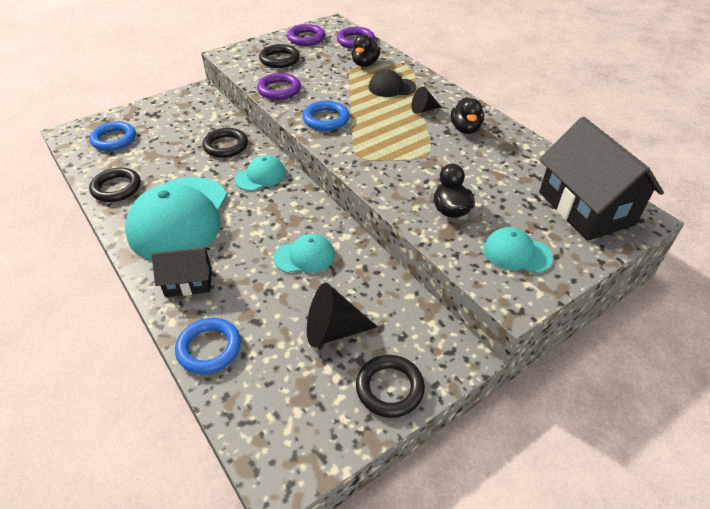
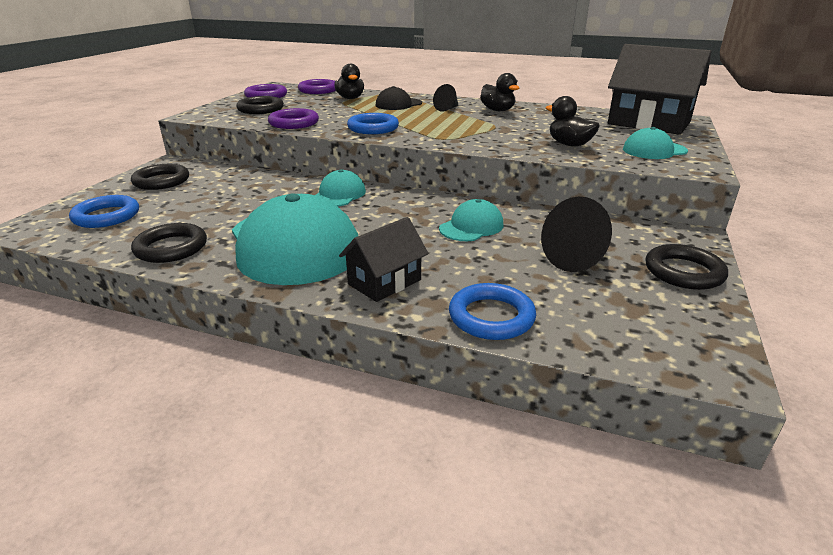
camera: 35 degrees left, 15 degrees down
black ring [202,128,248,158] -> black ring moved to [131,164,189,190]

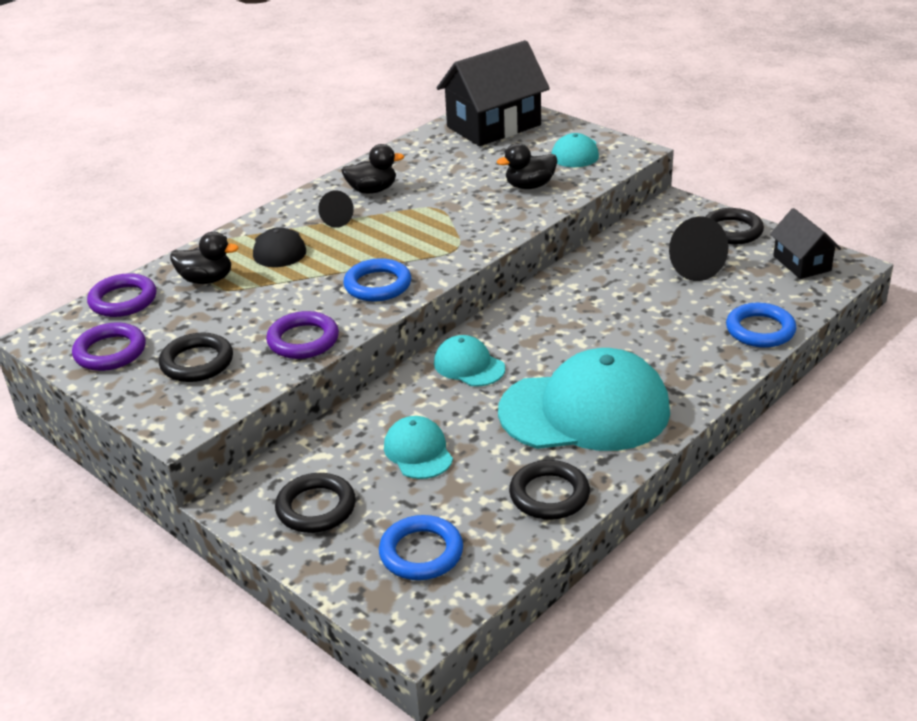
camera: 65 degrees left, 5 degrees up
black house [339,217,429,302] -> black house moved to [770,208,841,279]
turquoise cap [439,199,503,241] -> turquoise cap moved to [384,416,453,479]

